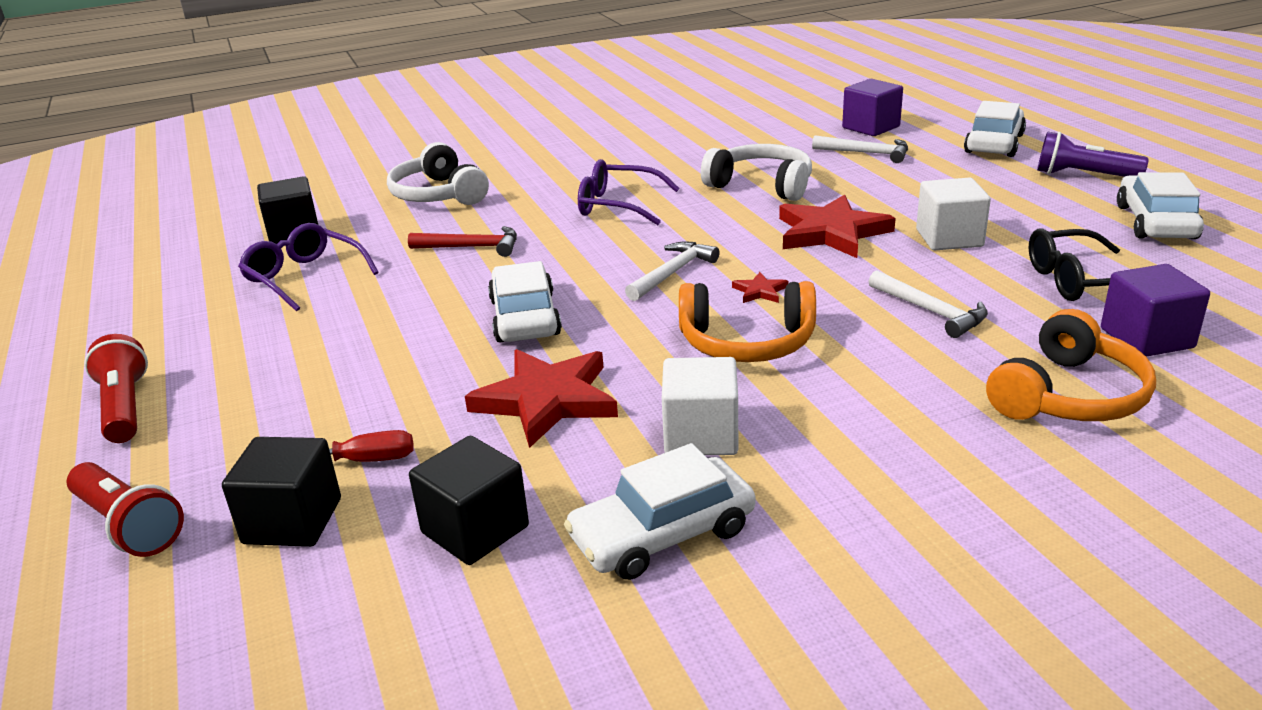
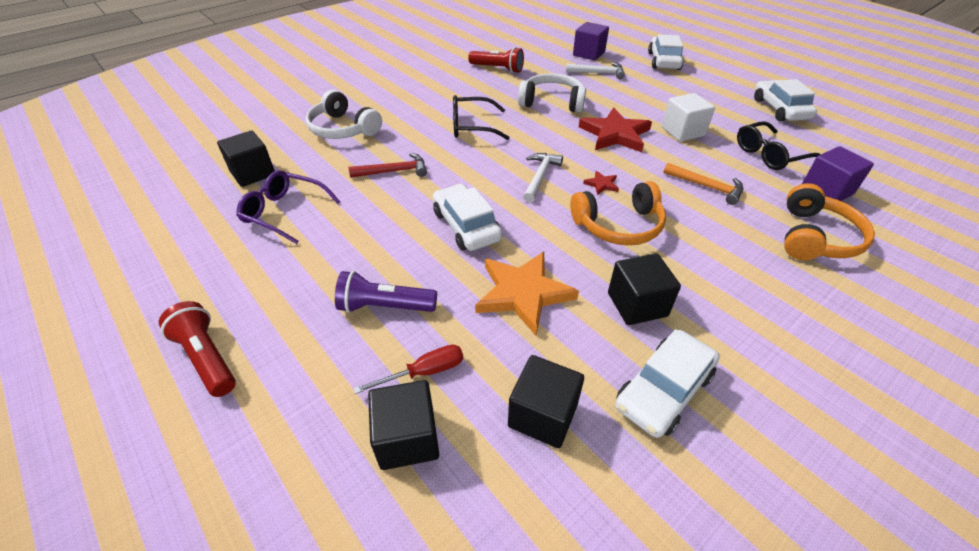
camera: 20 degrees left, 15 degrees up
red flashlight [67,462,184,557] -> red flashlight moved to [468,47,524,73]
red star [465,349,618,448] -> orange star [475,252,579,336]
purple glasses [578,159,680,225] -> black glasses [453,95,510,140]
white cube [662,357,738,455] -> black cube [608,254,681,325]
white hammer [868,270,988,338] -> orange hammer [663,163,743,205]
purple flashlight [1037,131,1149,177] -> purple flashlight moved to [335,271,437,313]

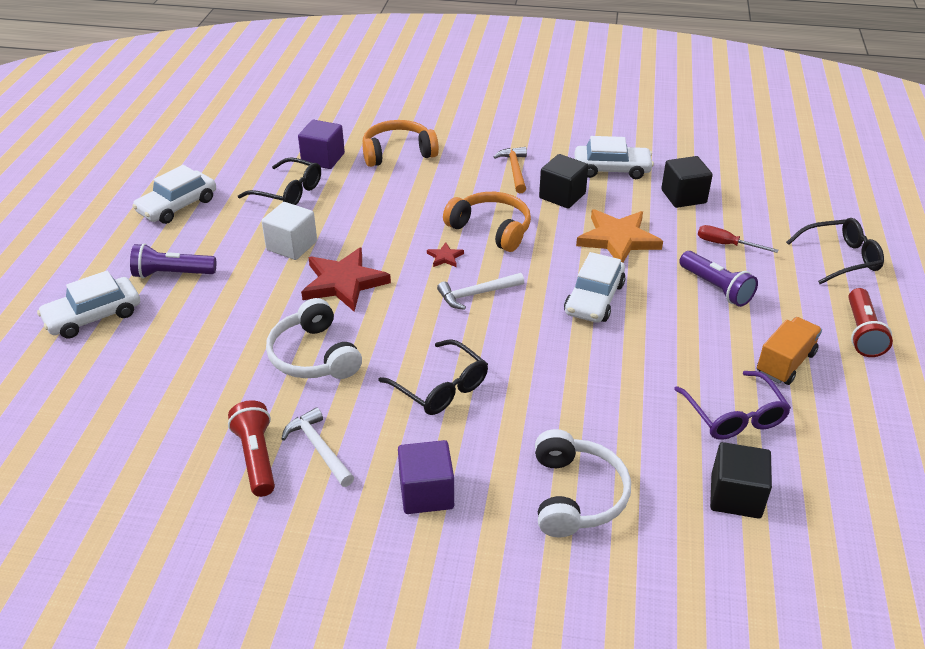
camera: 130 degrees left, 5 degrees down
red hammer [349,153,427,178] -> none
black cube [368,380,439,470] -> none
white hammer [566,63,625,79] -> white hammer moved to [282,407,354,487]
purple cube [573,22,609,60] -> purple cube moved to [398,440,454,514]
orange hammer [663,163,743,205] -> orange hammer moved to [494,147,527,193]
none -> purple flashlight [130,243,216,278]
none -> orange truck [757,317,822,385]
none -> black glasses [786,218,884,284]

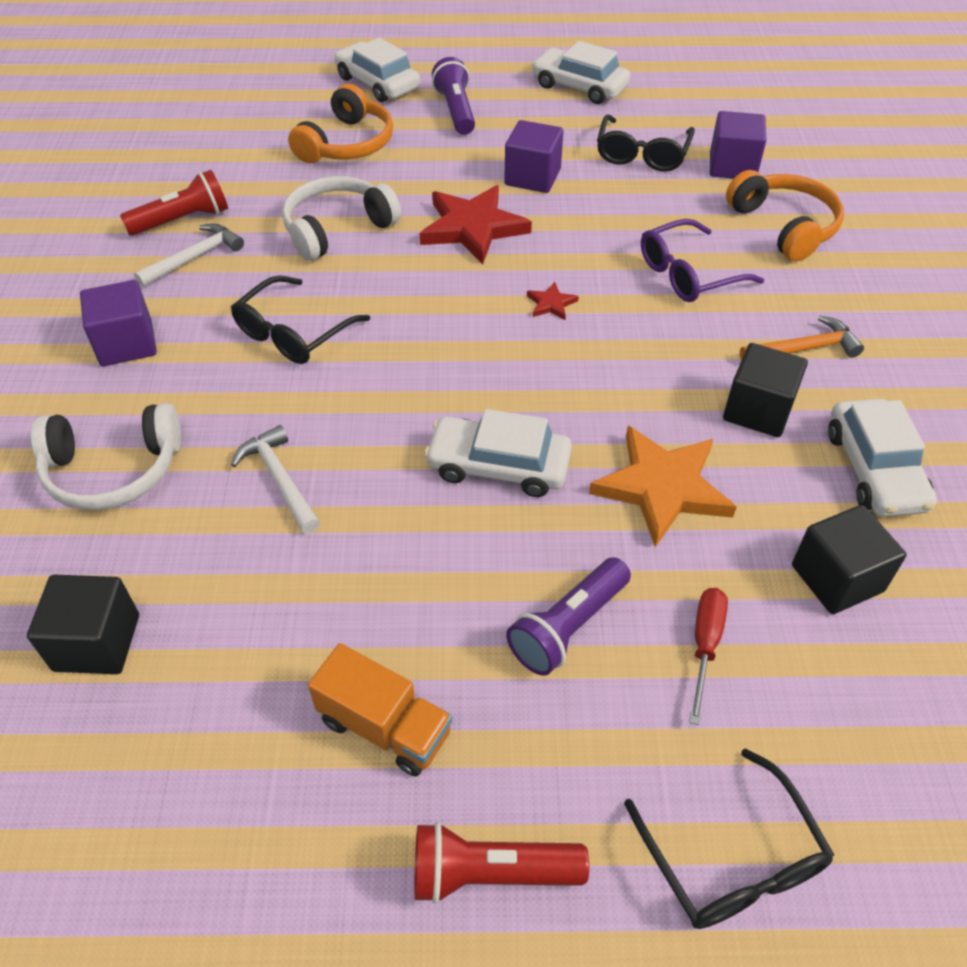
camera: 80 degrees right, 10 degrees up
white cube [262,202,317,260] -> purple cube [504,120,564,193]
white hammer [437,273,524,310] -> white hammer moved to [231,425,320,534]
orange headphones [443,192,531,252] -> orange headphones moved to [288,84,393,163]
purple glasses [674,371,791,440] -> purple glasses moved to [641,219,764,302]

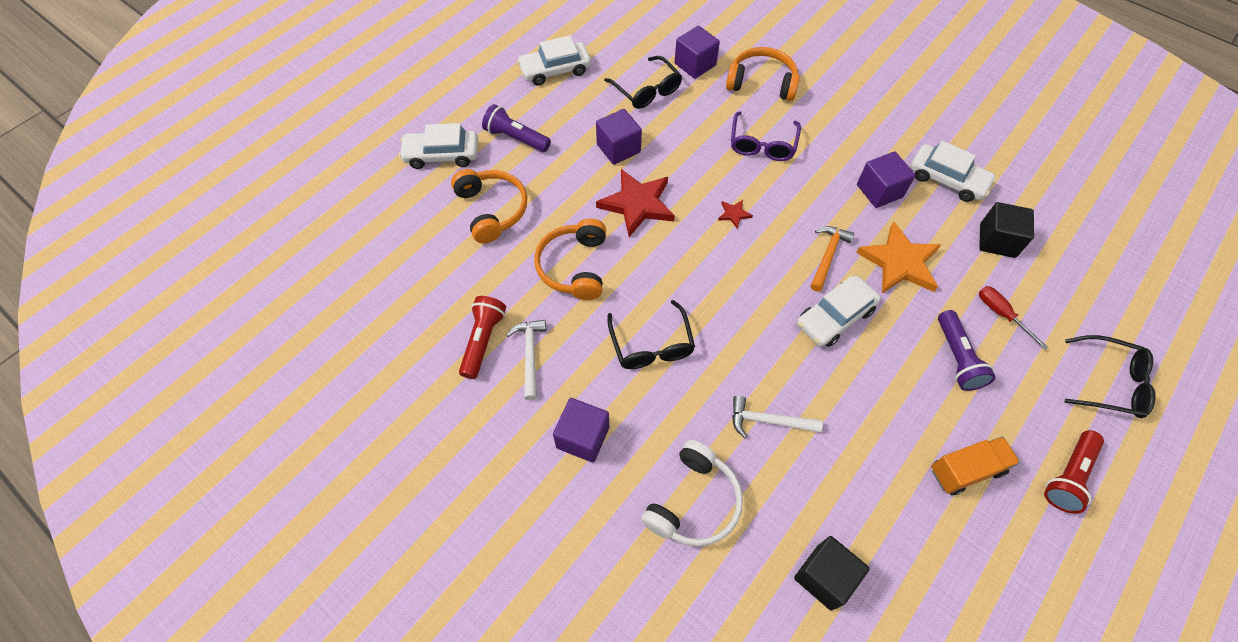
camera: 50 degrees left, 10 degrees up
white headphones [282,176,401,261] -> orange headphones [534,218,606,300]
black cube [723,343,808,437] -> purple cube [857,151,915,208]
orange hammer [740,316,864,360] -> orange hammer moved to [811,226,854,292]

